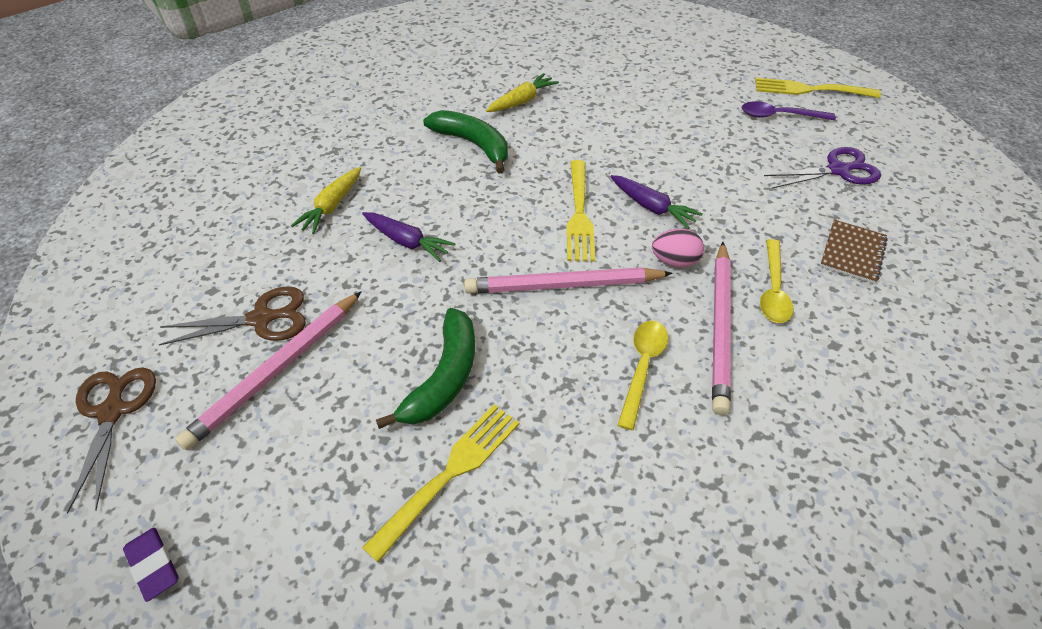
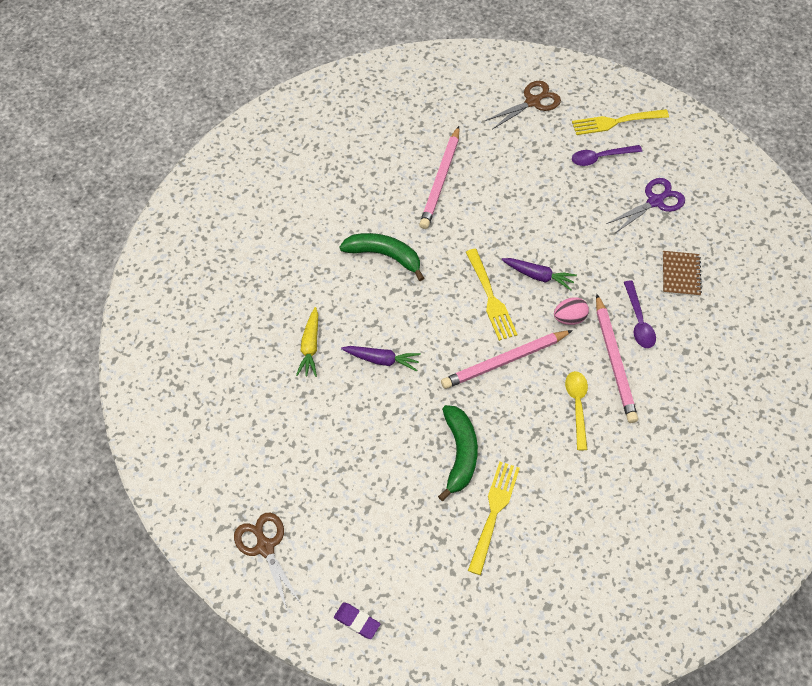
camera: 20 degrees left, 10 degrees up
brown scissors [159,286,306,346] -> brown scissors moved to [485,81,561,129]
pink pencil [175,291,362,450] -> pink pencil moved to [419,126,459,229]
yellow carrot [486,73,559,112] -> none
yellow spoon [760,239,793,323] -> purple spoon [624,280,656,348]

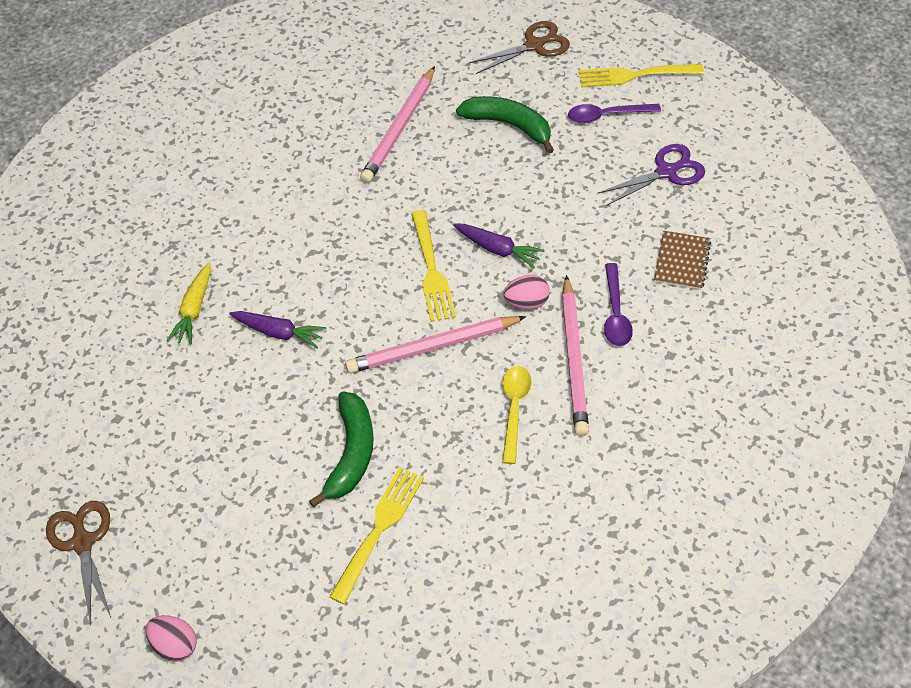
camera: 10 degrees right, 5 degrees down
purple eraser [334,602,380,639] -> pink egg [146,615,197,662]
green banana [339,233,424,281] -> green banana moved to [456,96,554,154]

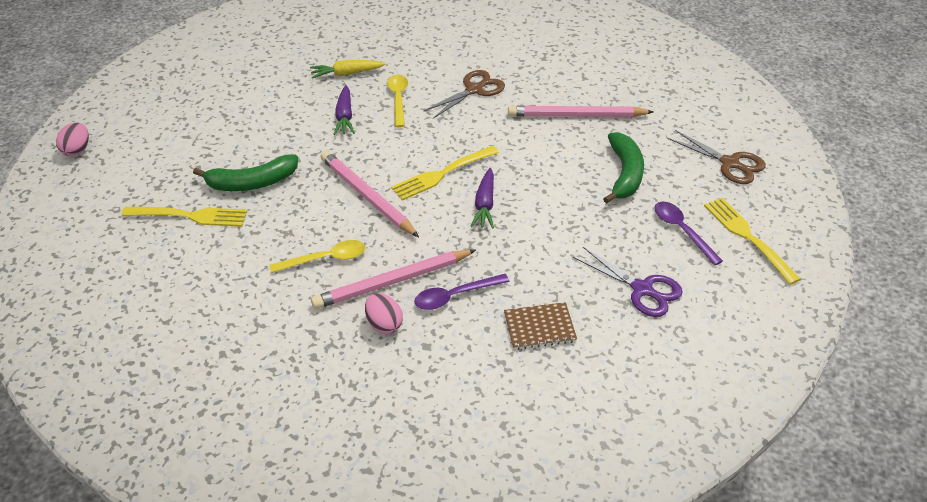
camera: 65 degrees right, 10 degrees down
brown scissors [46,501,111,625] -> brown scissors moved to [423,70,505,119]
pink egg [504,275,550,310] -> pink egg moved to [365,293,403,334]
none -> yellow spoon [387,74,408,128]

